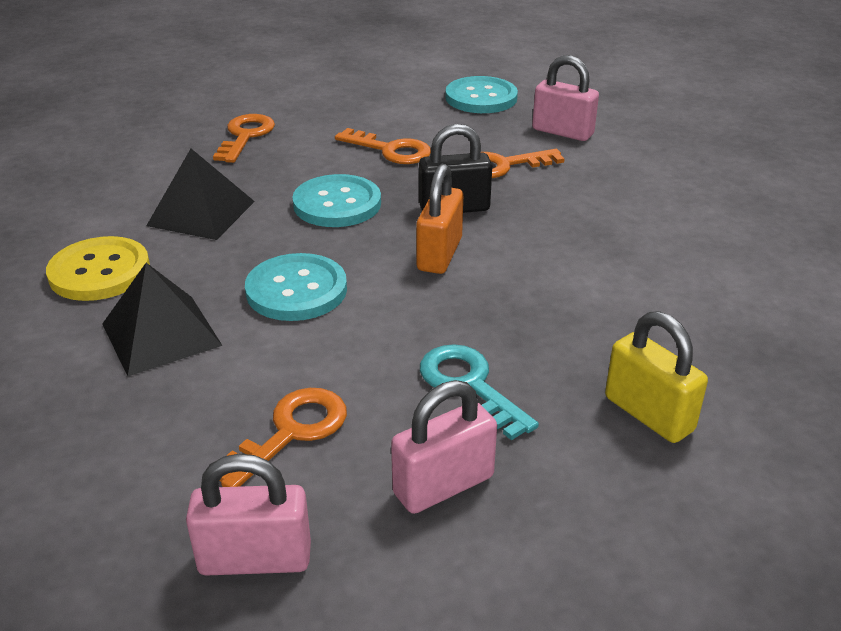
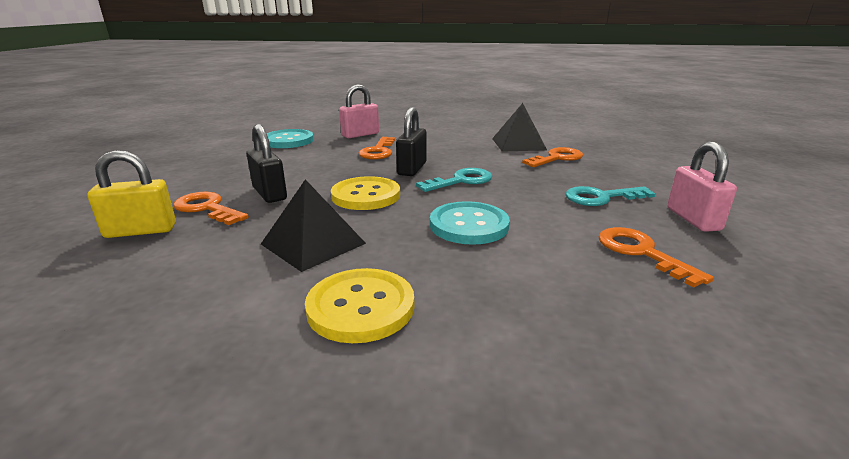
camera: 65 degrees left, 10 degrees down
black pyramid [102,263,223,376] -> black pyramid moved to [492,103,547,152]
pink padlock [186,454,311,576] -> none
turquoise button [292,174,381,227] -> yellow button [331,176,400,210]
orange key [335,128,431,164] -> orange key moved to [522,147,583,167]
orange padlock [416,164,463,274] -> turquoise key [416,168,492,192]
yellow padlock [605,311,708,443] -> yellow padlock moved to [87,150,176,238]
none -> black padlock [247,124,287,203]

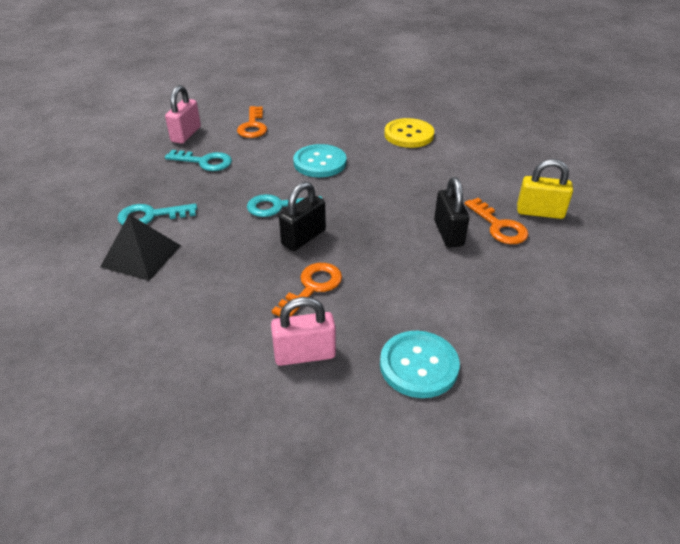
camera: 155 degrees left, 15 degrees up
black pyramid [261,179,366,272] -> none
yellow button [331,176,400,210] -> none
orange key [522,147,583,167] -> turquoise key [117,204,197,225]

